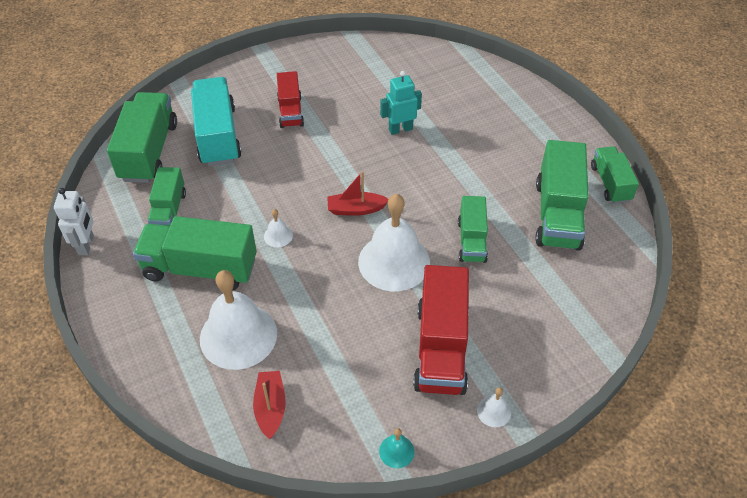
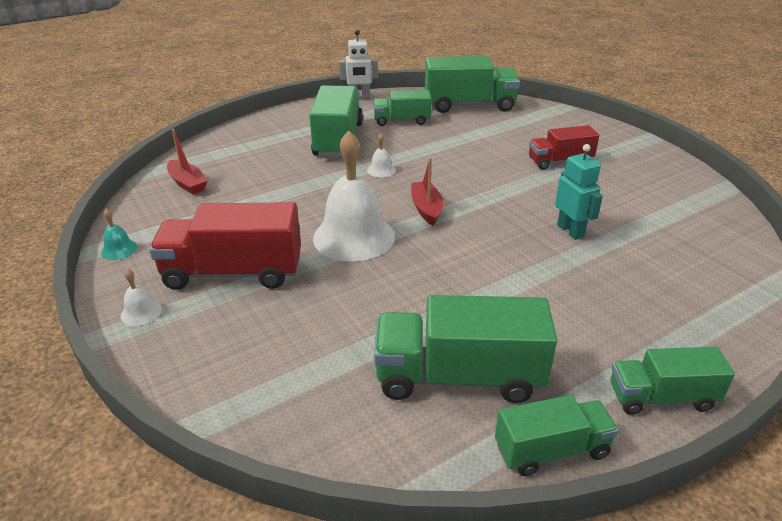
camera: 85 degrees right, 15 degrees down
turquoise truck [191,77,241,166] -> none
white bell [200,270,277,370] -> none
red boat [253,371,286,439] -> red boat turned 60 degrees clockwise [167,129,208,195]
green truck [458,196,488,263] -> green truck moved to [610,347,735,415]

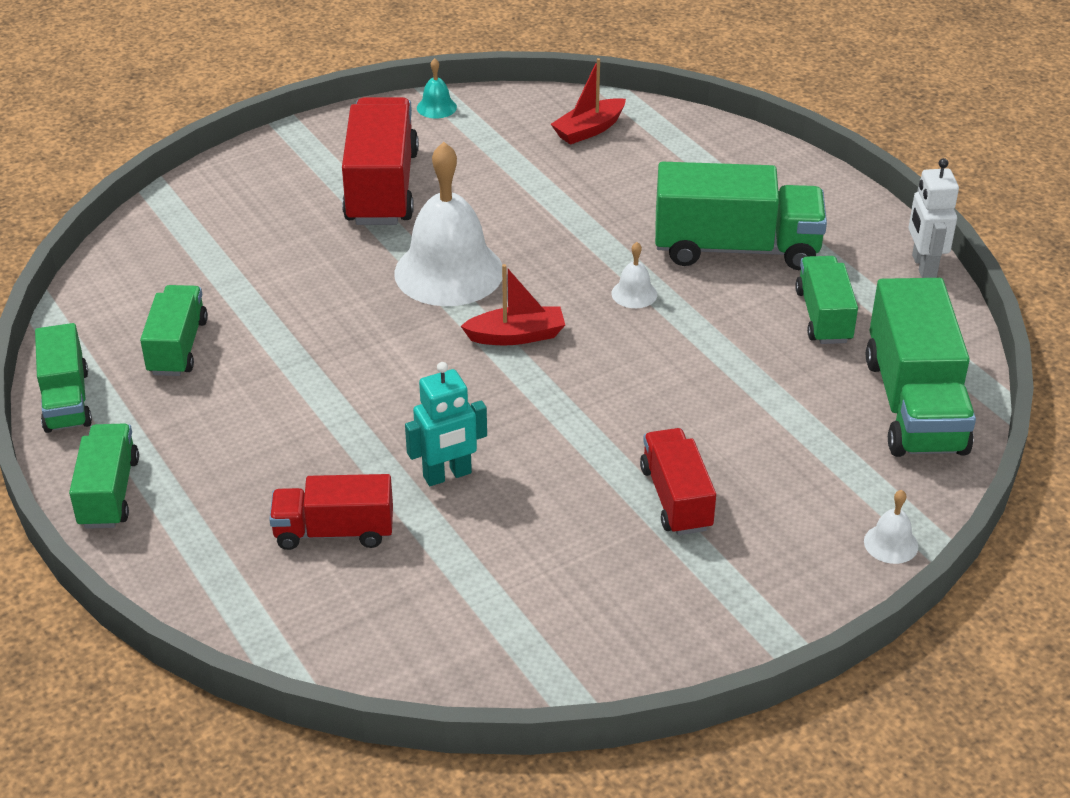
camera: 90 degrees right, 5 degrees up
white bell [121,269,162,326] -> white bell moved to [864,490,918,564]
green truck [374,295,557,403] -> green truck [140,285,208,376], size x0.60
none -> red truck [269,474,393,550]

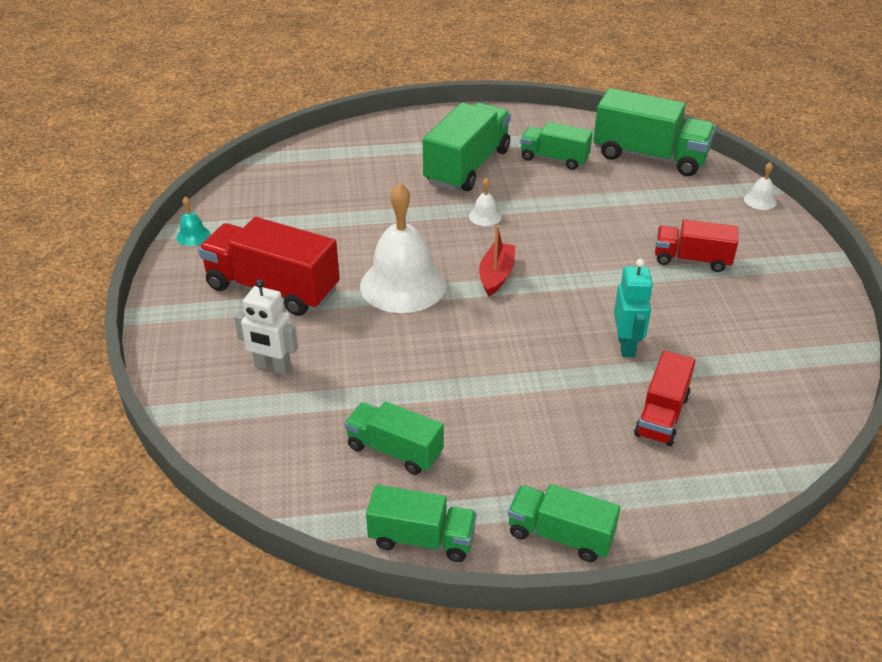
camera: 65 degrees left, 0 degrees up
red boat [551,58,626,145] -> none
white robot [909,158,959,278] -> white robot moved to [234,279,298,375]

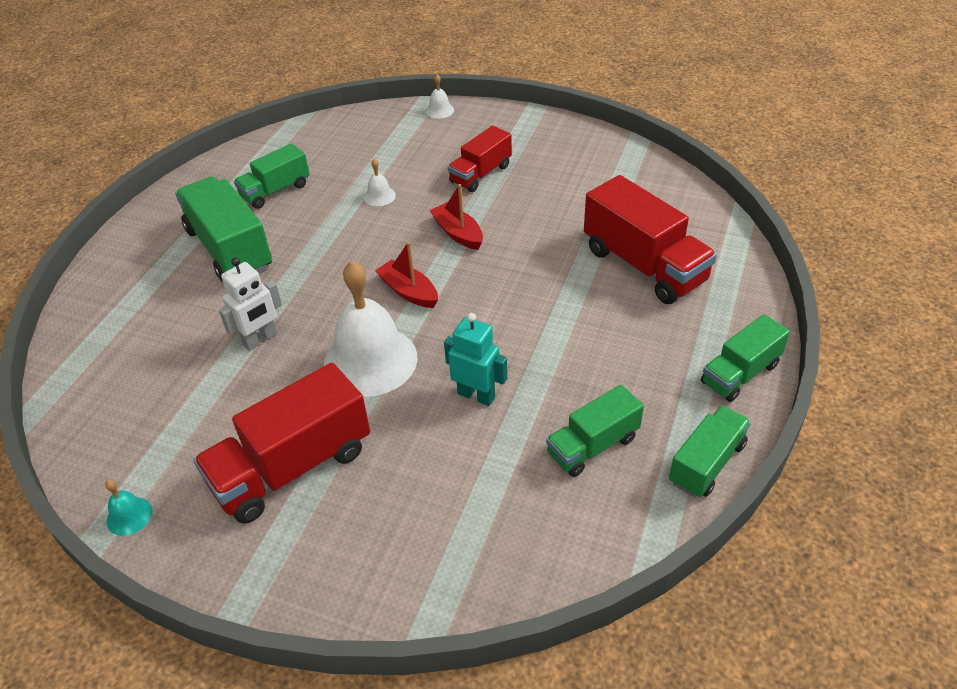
camera: 60 degrees left, 5 degrees up
white robot [234,279,298,375] -> white robot moved to [219,258,282,351]
white bell [469,178,501,226] -> white bell moved to [364,159,396,206]
green truck [593,88,716,176] -> none
turquoise robot [614,259,653,357] -> turquoise robot moved to [444,313,507,406]
red truck [634,351,695,446] -> red truck [584,175,717,304], size x1.67
none -> red boat [429,184,483,250]

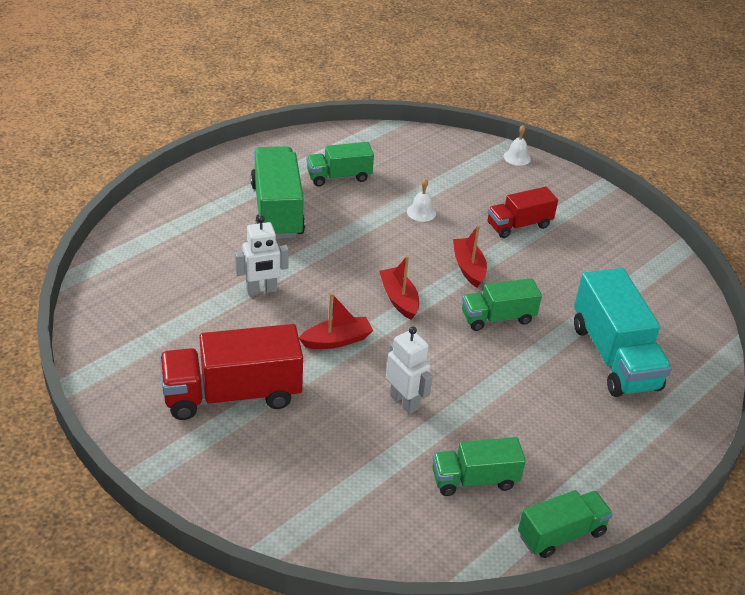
camera: 20 degrees right, 5 degrees down
turquoise bell [105,480,152,536] -> none
white bell [324,261,417,397] -> red boat [299,293,373,349]
turquoise robot [444,313,507,406] -> white robot [386,326,433,414]
red truck [584,175,717,304] -> turquoise truck [574,268,672,397]
green truck [701,314,790,402] -> green truck moved to [462,278,542,331]

